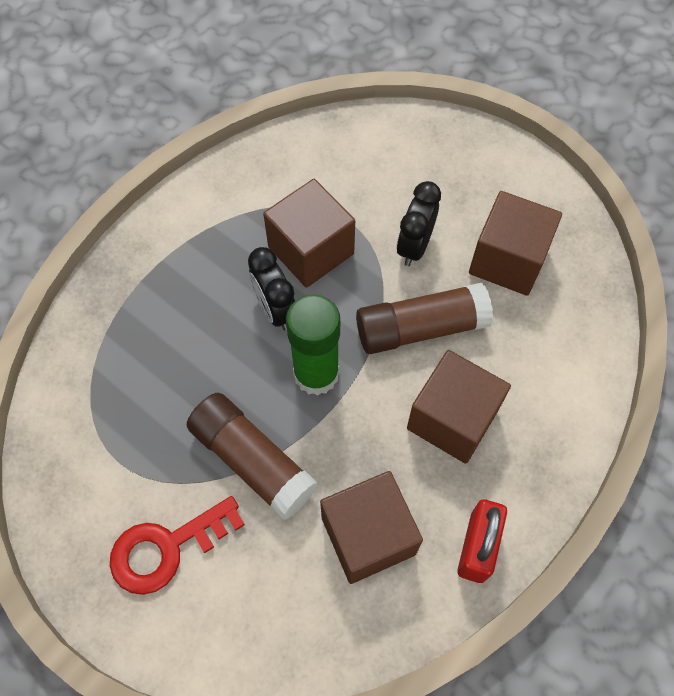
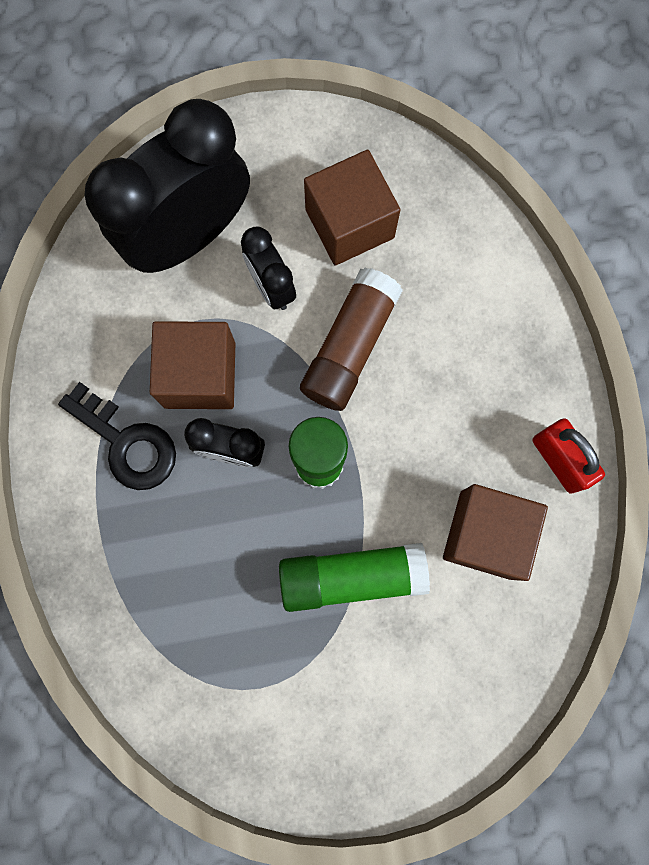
camera: 50 degrees left, 15 degrees up
red key [110,496,245,595] -> none
brown glue stick [187,393,318,520] -> green glue stick [279,543,430,612]
brown cube [407,350,511,464] -> none
none -> black key [58,382,176,490]
none -> black clock [84,99,250,273]

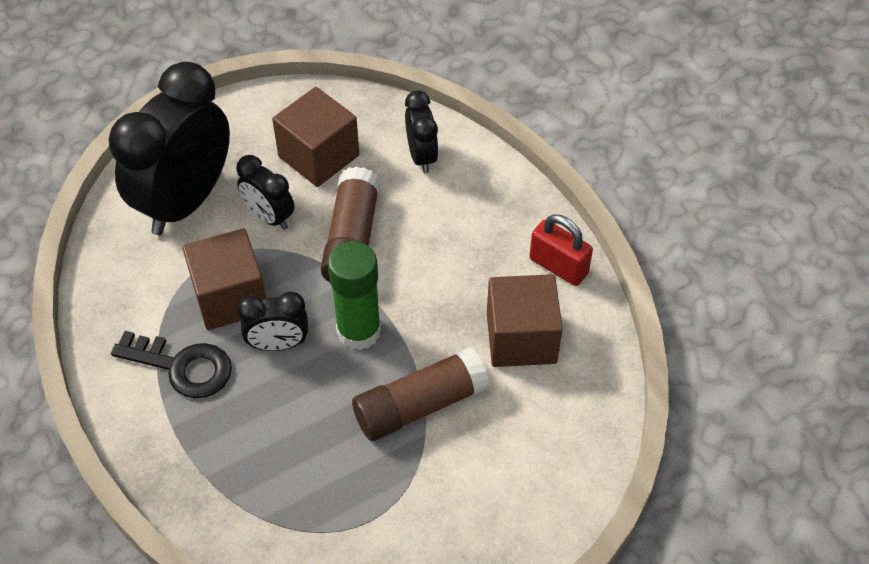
camera: 20 degrees left, 25 degrees down
green glue stick [279,543,430,612] -> brown glue stick [352,347,489,441]
none -> black clock [405,91,439,174]

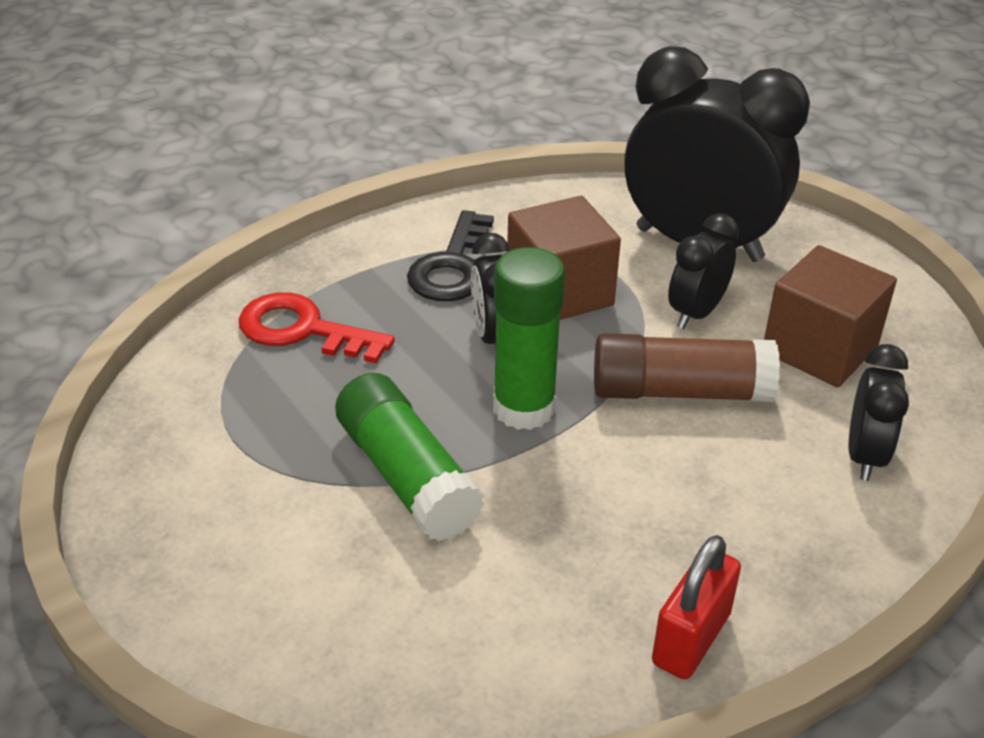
camera: 85 degrees right, 15 degrees down
brown glue stick [352,347,489,441] -> green glue stick [335,373,484,541]
black clock [405,91,439,174] -> black clock turned 60 degrees counterclockwise [849,344,909,481]
brown cube [487,274,563,367] -> none
none -> red key [239,292,395,364]

